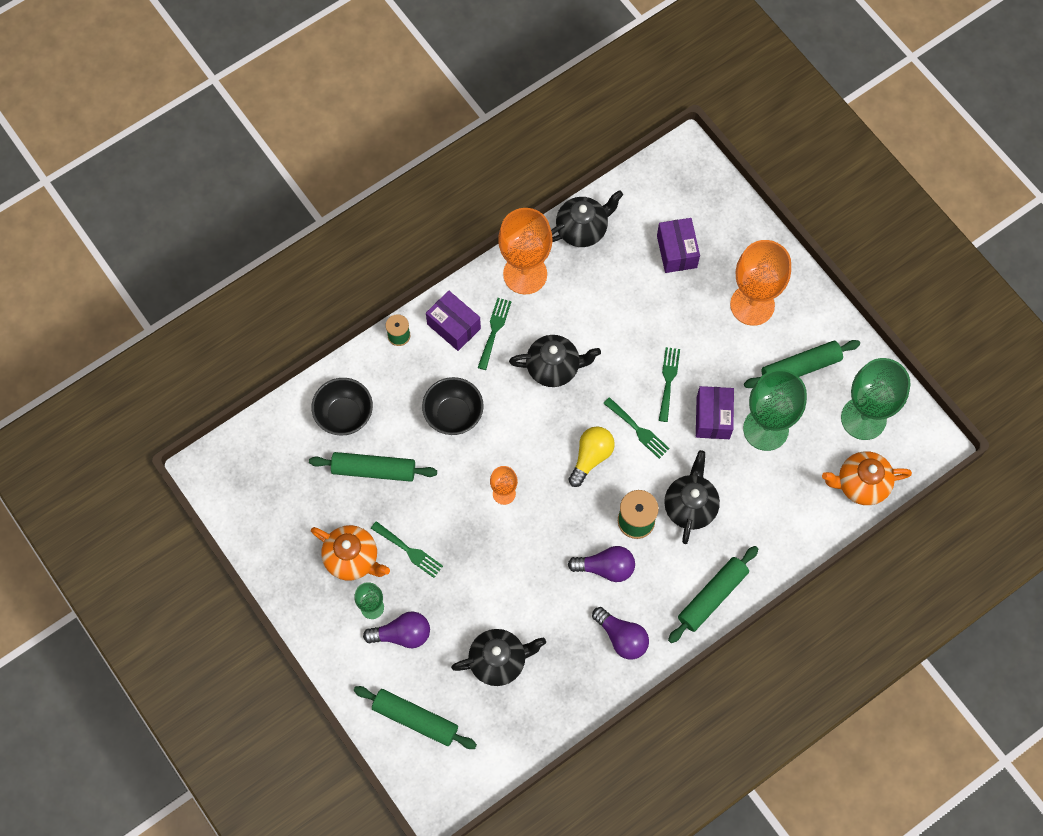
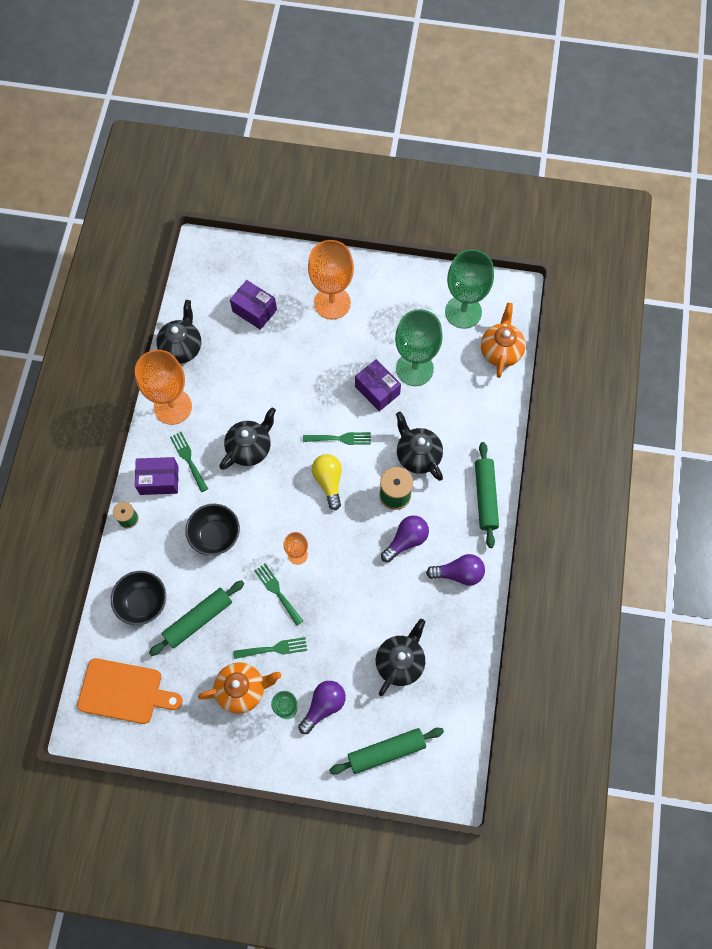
camera: 45 degrees left, 0 degrees up
green fork [659,347,680,422] -> green fork moved to [254,563,303,626]
green rolling pin [744,340,860,388] -> none
orange teapot [822,451,912,505] -> orange teapot turned 150 degrees clockwise [481,303,526,378]
none -> orange cutting board [77,658,183,724]

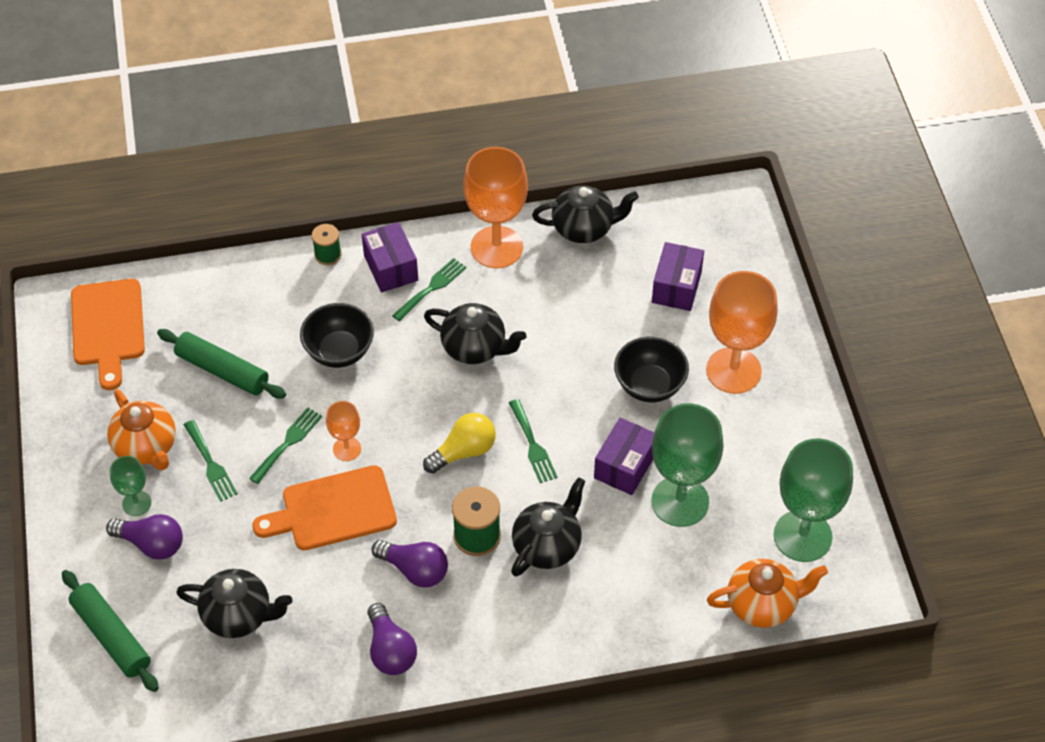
camera: 70 degrees right, 15 degrees down
black bowl [111,571,166,625] -> black bowl moved to [614,336,689,402]
green rolling pin [475,442,499,548] -> none
none -> orange cutting board [253,465,397,551]

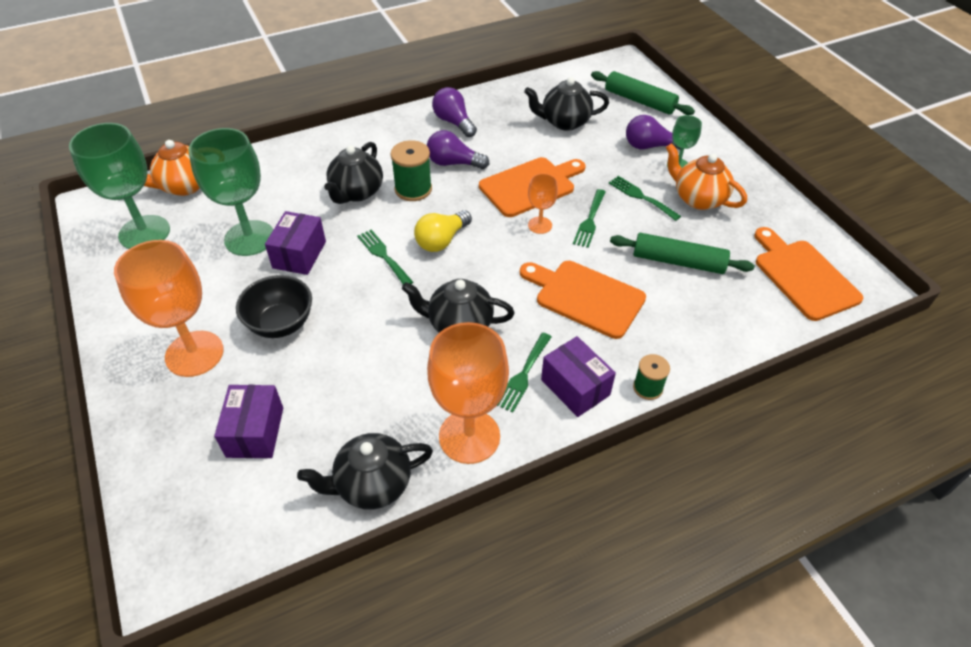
camera: 165 degrees right, 5 degrees down
black bowl [300,303,374,368] -> orange cutting board [520,261,646,339]

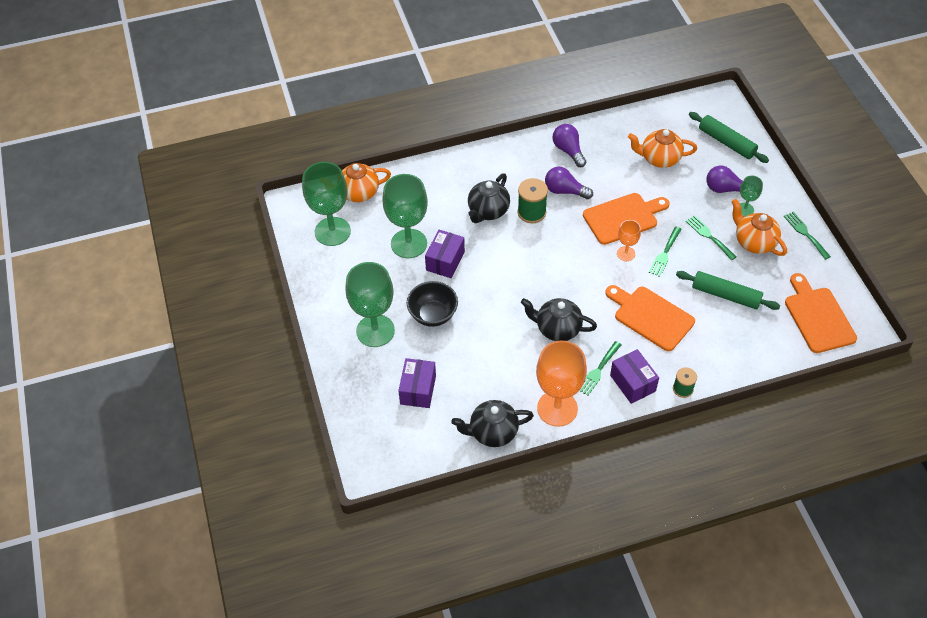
camera: 10 degrees right, 5 degrees up
orange goblet [114,240,224,377] -> green goblet [345,262,395,347]
green fork [357,230,413,284] -> green fork moved to [784,211,831,260]
yellow light bulb [414,210,472,252] -> none
black teapot [524,77,609,131] -> orange teapot [628,129,697,168]

